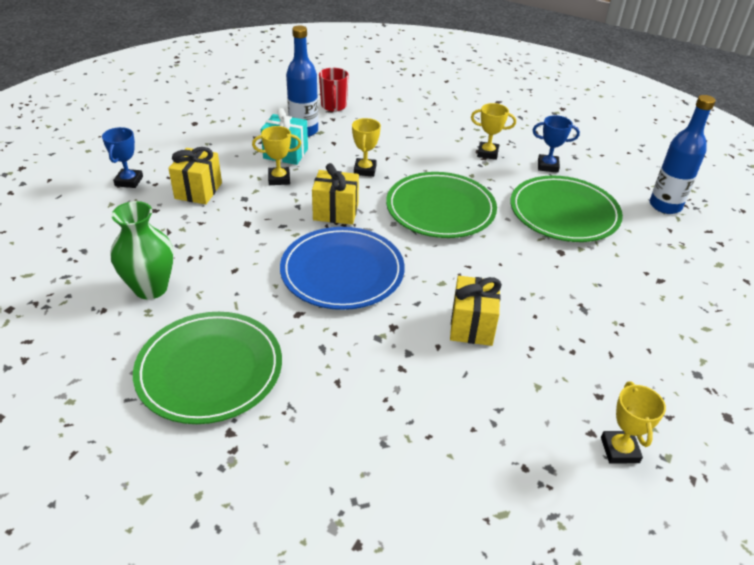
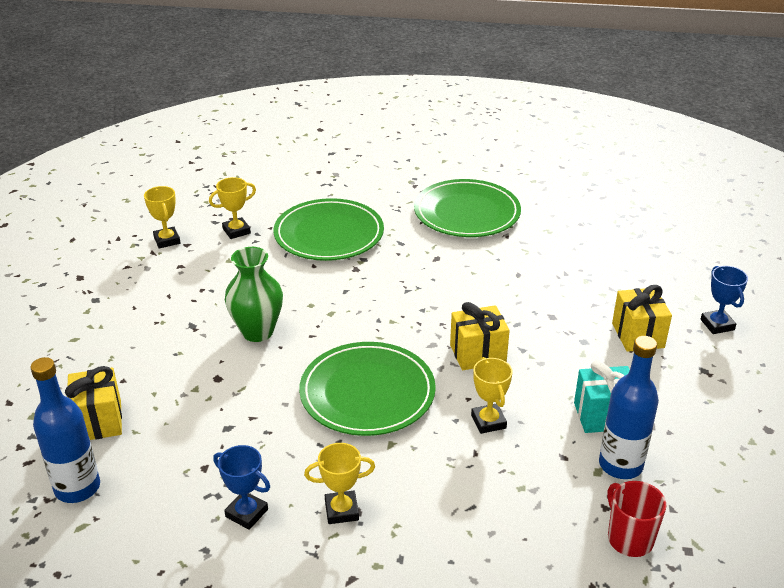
camera: 160 degrees right, 5 degrees down
green vase [111,201,174,299] -> green vase moved to [225,247,283,342]
yellow trophy [252,126,301,185] -> yellow trophy moved to [209,177,256,239]
blue plate [280,227,405,310] -> none
yellow gift [450,276,502,346] -> yellow gift moved to [65,366,122,440]
green plate [511,176,623,242] -> green plate moved to [273,198,384,261]
blue trophy [533,115,580,173] -> blue trophy turned 45 degrees clockwise [213,445,270,530]

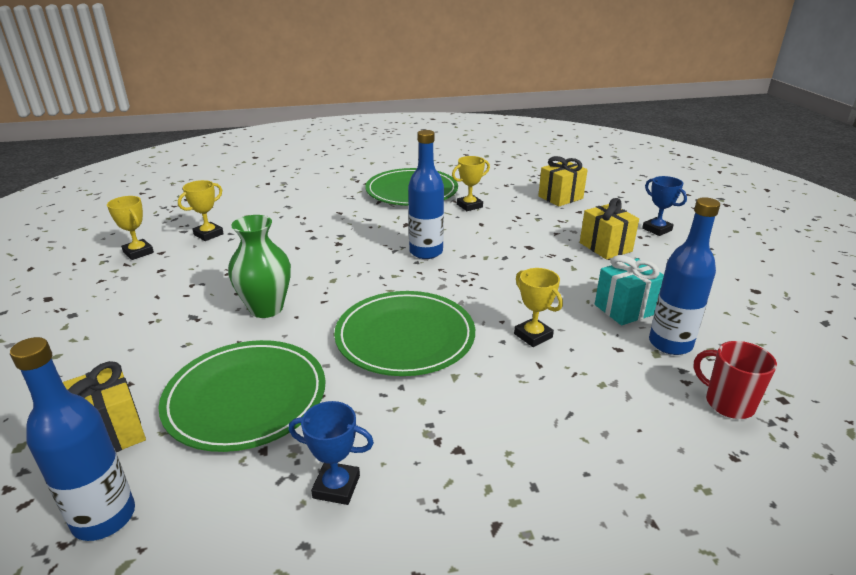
camera: 20 degrees left, 5 degrees down
green plate [273,198,384,261] -> green plate moved to [159,340,325,452]
yellow trophy [304,443,375,524] -> yellow trophy moved to [452,156,490,211]
yellow gift [450,302,510,370] -> yellow gift moved to [538,156,588,206]
none -> blue bottle [408,130,444,259]

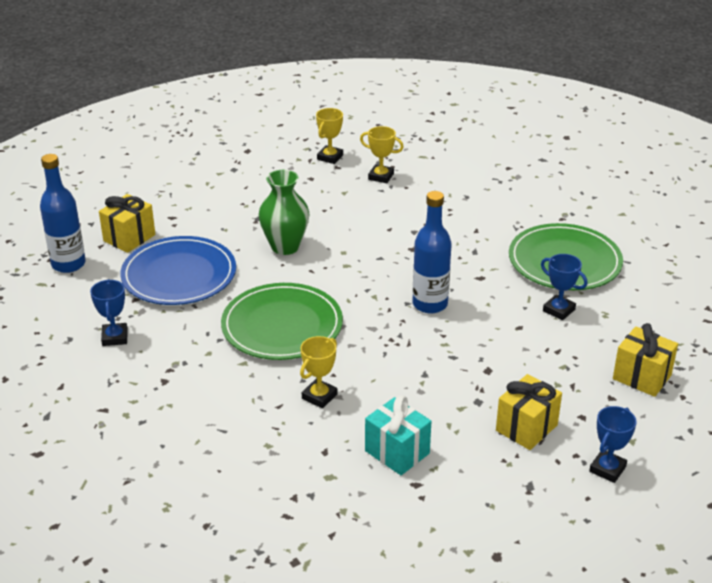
camera: 70 degrees right, 5 degrees up
green plate [159,340,325,452] -> blue plate [120,236,236,305]
yellow trophy [452,156,490,211] -> blue trophy [541,254,588,320]
blue bottle [649,197,720,355] -> none
red mug [693,341,777,419] -> none

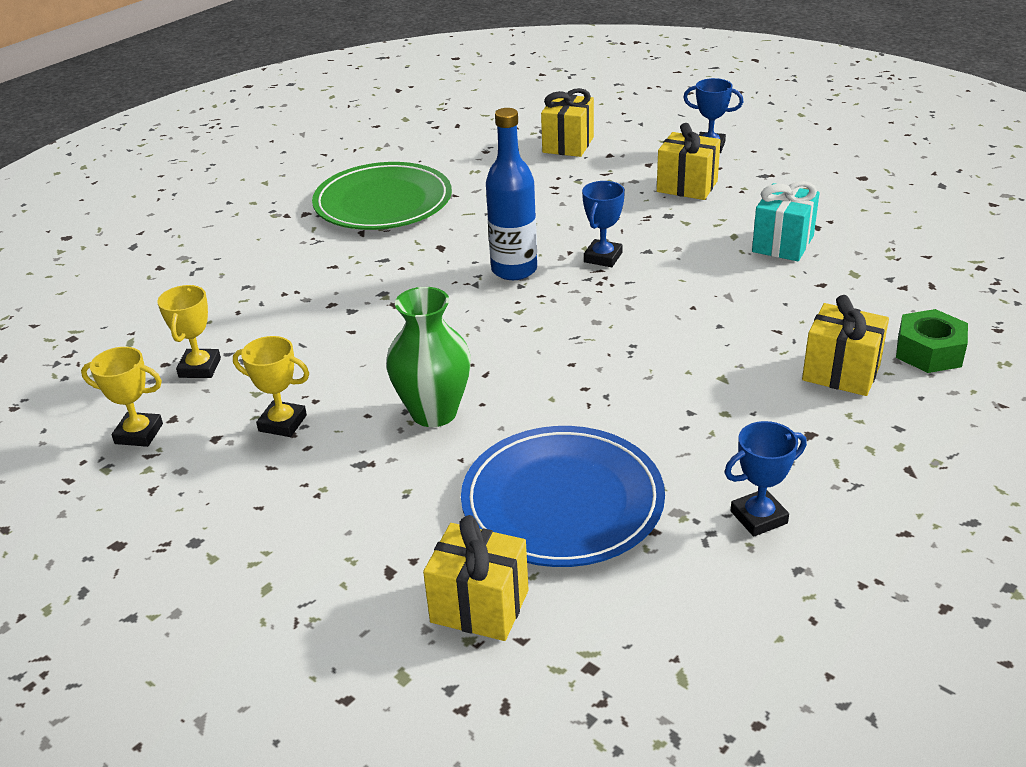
camera: 105 degrees left, 0 degrees up
blue bottle [40,154,86,273] -> none
green plate [221,283,343,360] -> none
yellow trophy [300,336,337,408] -> yellow trophy moved to [233,336,309,437]
blue trophy [541,254,588,320] -> blue trophy moved to [582,181,625,267]
none -> yellow gift [802,295,889,396]
none -> green nut [896,309,968,373]

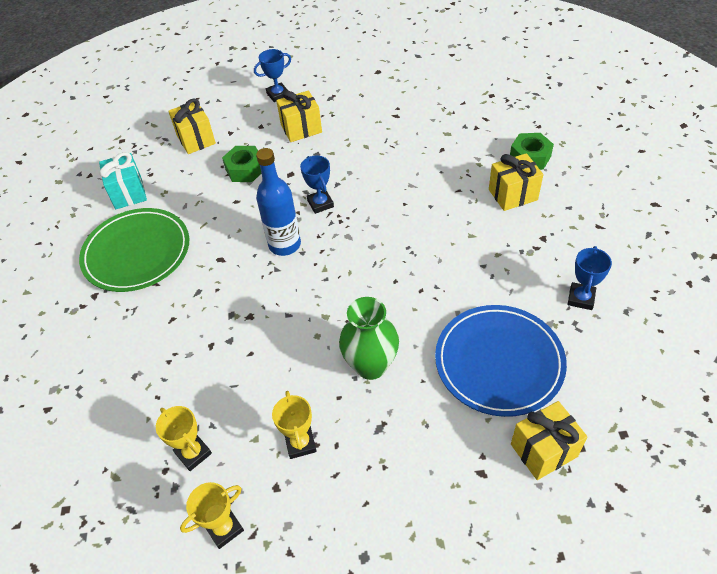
camera: 45 degrees left, 15 degrees up
yellow trophy [233,336,309,437] -> yellow trophy turned 75 degrees counterclockwise [272,391,317,459]
turquoise gift [752,181,819,261] -> turquoise gift moved to [99,152,147,209]
none -> green nut [222,146,262,182]

